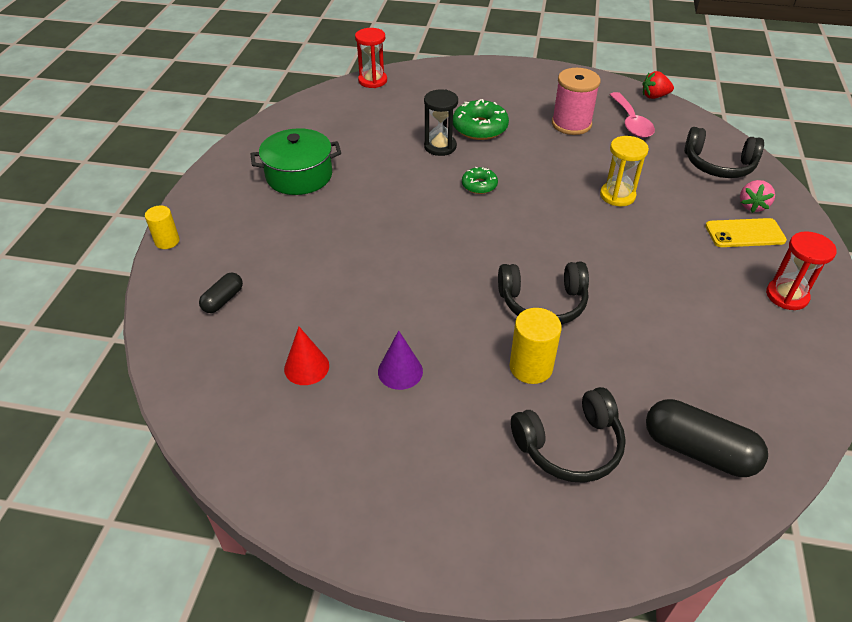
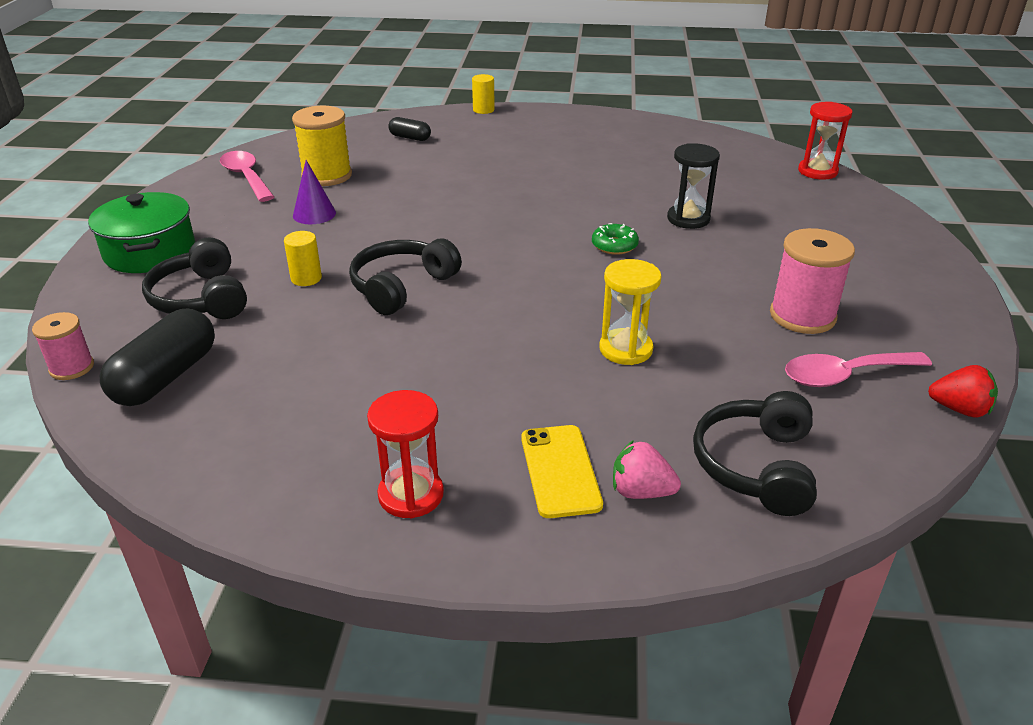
camera: 85 degrees right, 10 degrees down
green pot [251,128,341,195] -> green pot moved to [88,192,195,273]
red cone [284,327,329,385] -> yellow spool [292,106,352,186]
green donut [453,99,509,140] -> none
black headphones [498,262,589,325] -> black headphones turned 45 degrees clockwise [349,238,462,315]
yellow cylinder [510,308,562,384] -> yellow cylinder [284,231,322,286], size x0.66
red strawberry [643,71,674,99] -> red strawberry turned 120 degrees clockwise [928,365,998,418]
none -> pink spool [32,312,94,380]
none -> pink spoon [220,151,274,202]

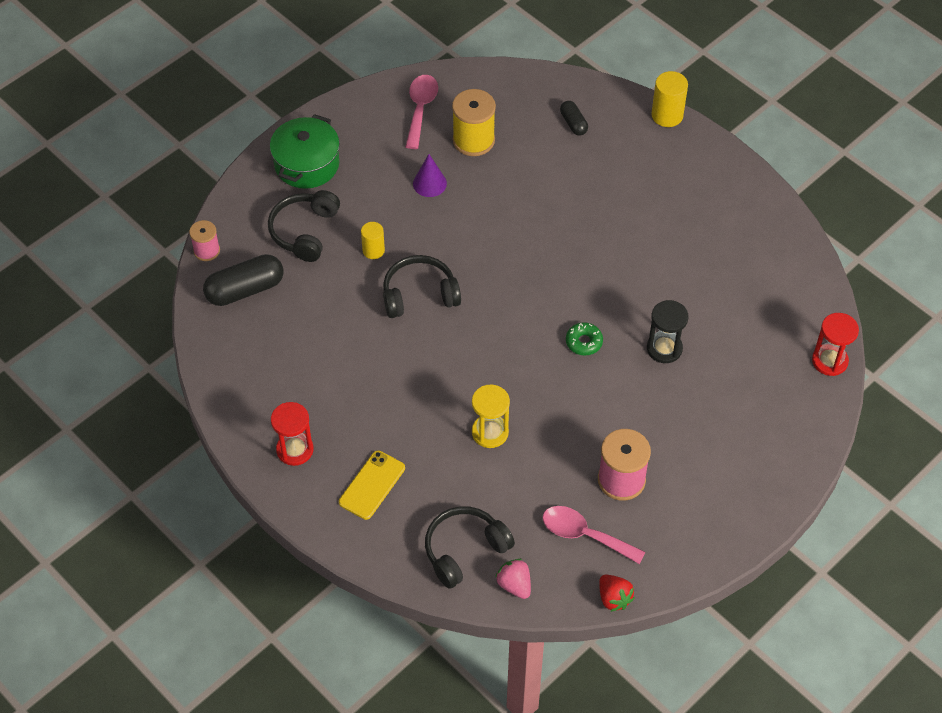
camera: 40 degrees right, 20 degrees up
yellow cylinder [472,74,495,114] -> yellow cylinder [651,71,688,127], size x1.51
pink strawberry [613,440,681,499] -> pink strawberry moved to [495,559,531,599]

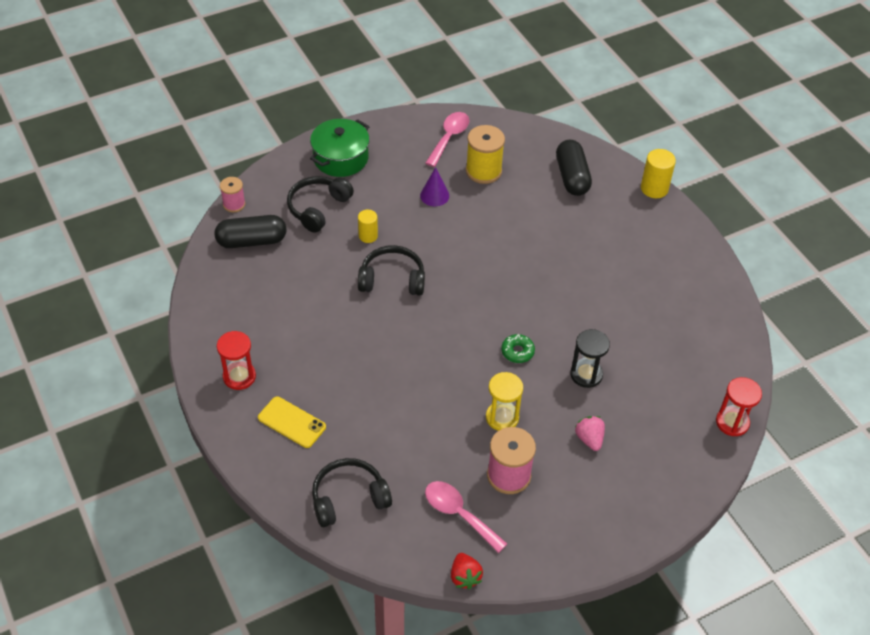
camera: 15 degrees right, 5 degrees down
yellow phone [339,450,405,520] -> yellow phone turned 75 degrees clockwise [258,397,326,448]
yellow hourglass [472,384,510,448] -> yellow hourglass moved to [486,372,523,431]
pink strawberry [495,559,531,599] -> pink strawberry moved to [575,416,605,451]
black capsule [560,101,588,135] -> black capsule [556,140,592,196], size x1.84

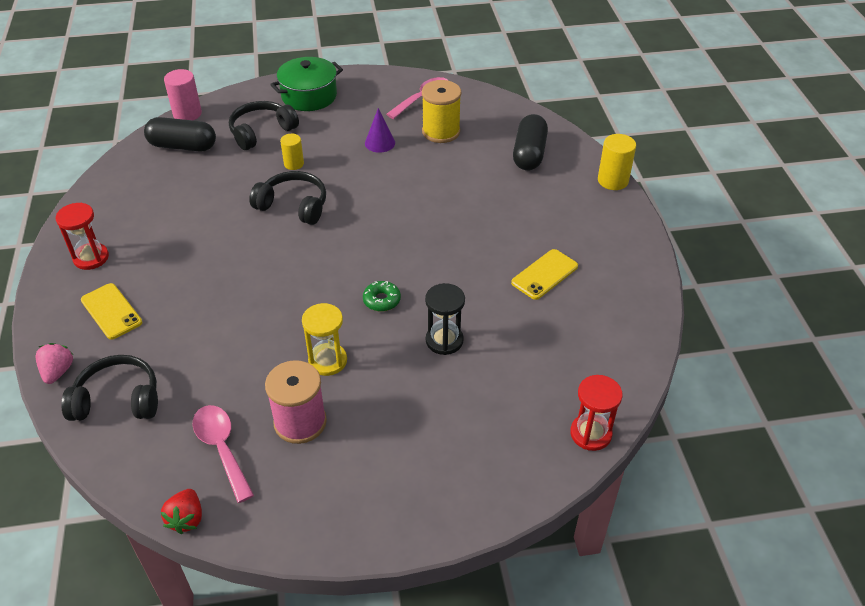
camera: 20 degrees right, 5 degrees down
pink spool [220,177,245,212] -> pink cylinder [164,69,202,120]
pink strawberry [575,416,605,451] -> pink strawberry moved to [36,343,74,384]
none -> yellow phone [511,249,578,300]

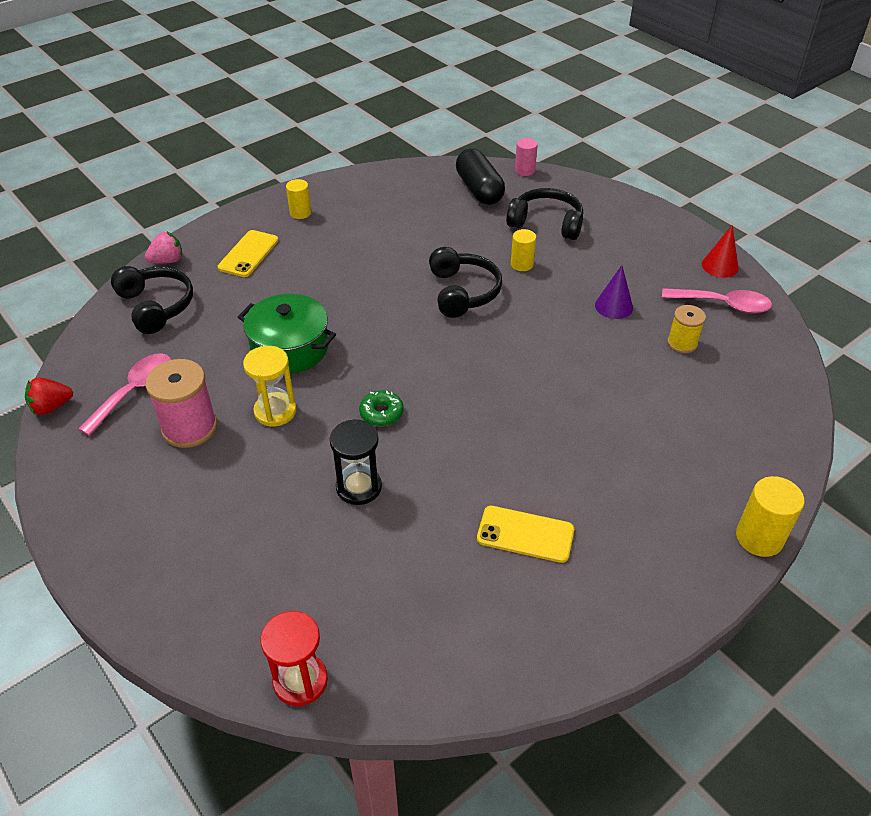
camera: 60 degrees right, 0 degrees up
red hourglass [55,203,109,270] -> yellow cylinder [286,179,311,219]
pink cylinder [164,69,202,120] -> pink cylinder [515,138,538,176], size x0.66
green pot [270,57,343,111] -> green pot moved to [238,294,336,374]
yellow spool [422,80,461,143] -> yellow spool [667,305,706,353], size x0.60
black capsule [513,114,548,170] -> none
none -> red cone [702,225,739,278]

